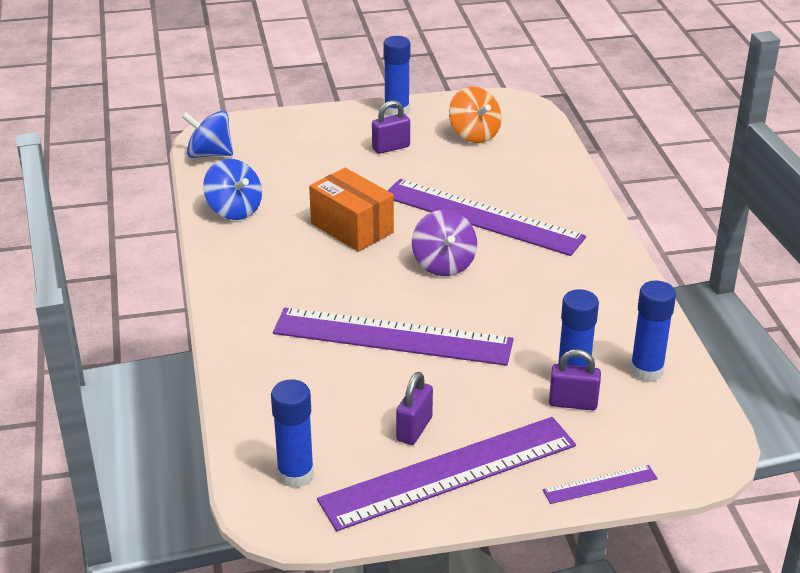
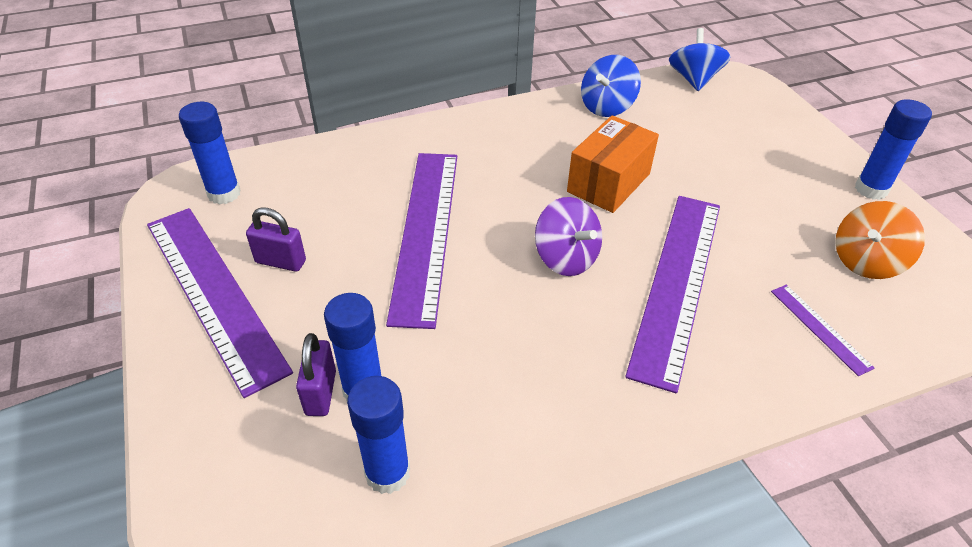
camera: 80 degrees right, 10 degrees up
purple padlock [372,100,410,154] -> none
purple spinning top [412,210,477,276] -> purple spinning top turned 105 degrees counterclockwise [535,197,602,276]
purple ruler [543,465,658,504] -> purple ruler moved to [771,285,874,376]

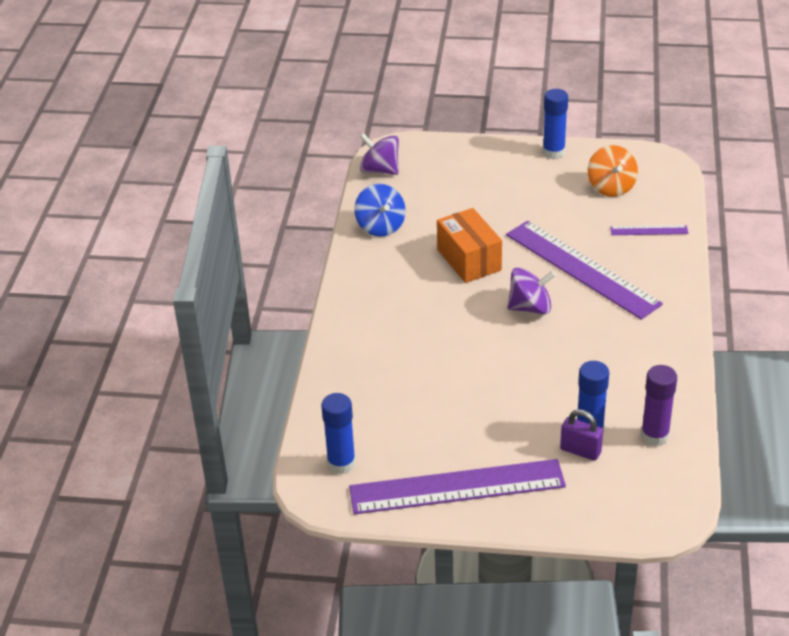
camera: 60 degrees left, 5 degrees down
purple padlock [246,207,306,272] -> none
blue glue stick [347,376,410,494] -> purple glue stick [641,365,677,446]
purple ruler [386,153,457,329] -> none
blue spinning top [669,28,731,91] -> purple spinning top [360,133,399,175]

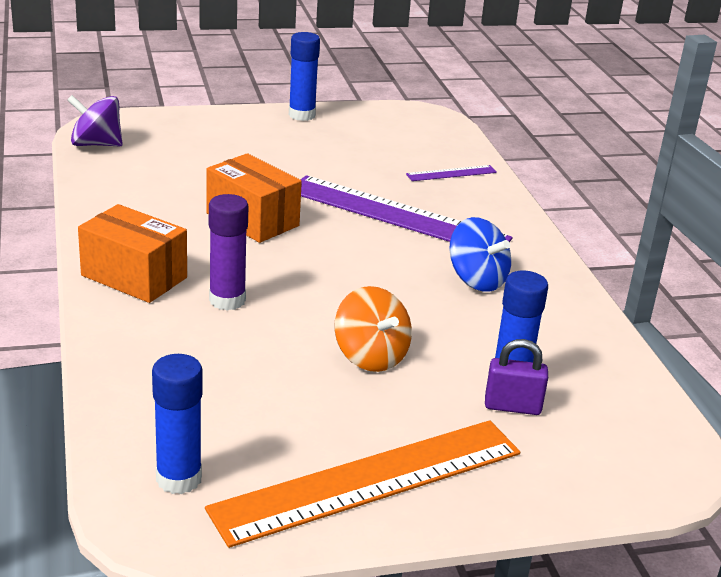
camera: 25 degrees left, 10 degrees down
purple ruler [349,459,566,514] -> orange ruler [205,420,520,548]
blue spinning top [354,184,406,237] -> blue spinning top moved to [449,217,511,292]
purple spinning top [507,267,556,314] -> none
orange spinning top [588,145,638,197] -> orange spinning top moved to [335,286,412,372]
purple glue stick [641,365,677,446] -> purple glue stick moved to [209,194,248,311]
none -> orange box [78,204,187,303]

